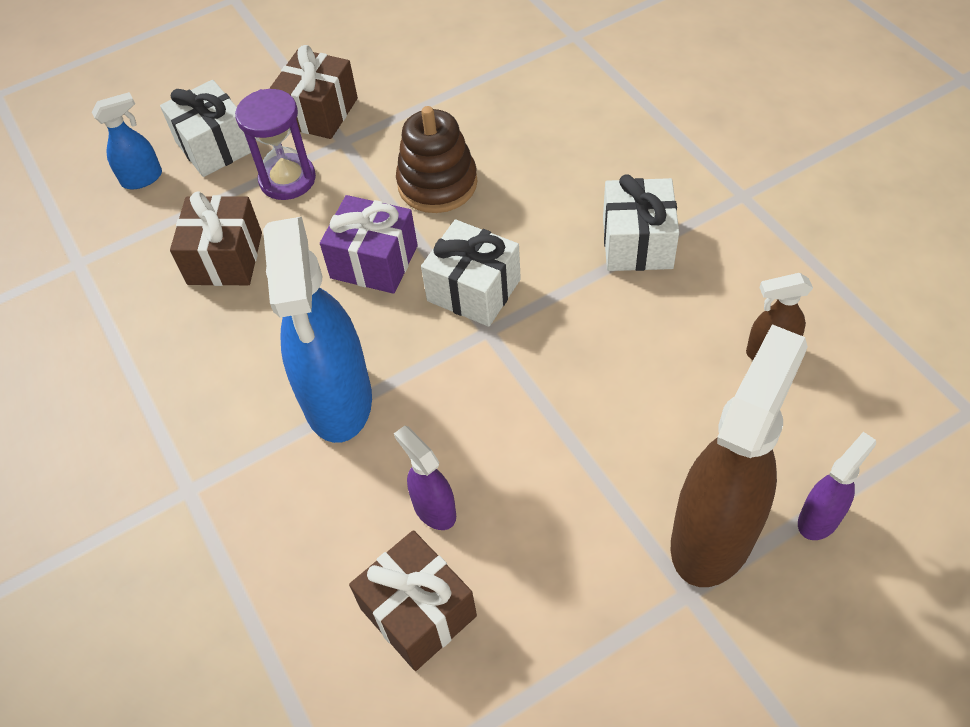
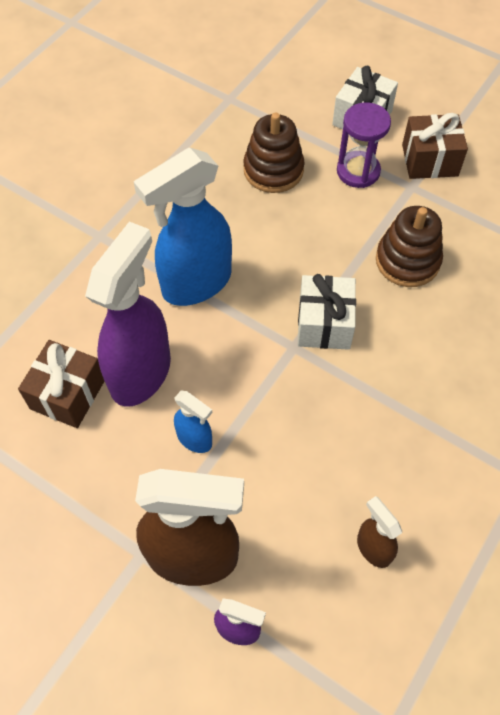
camera: 60 degrees right, 5 degrees up
blue spray bottle [92,92,162,189] -> blue spray bottle moved to [174,391,212,453]
brown gift [170,191,262,286] -> brown stacking toy [244,112,304,193]
purple gift [320,195,418,294] -> none
purple spray bottle [394,426,456,530] -> purple spray bottle [85,222,171,407], size x2.12
white gift [603,174,679,271] -> none

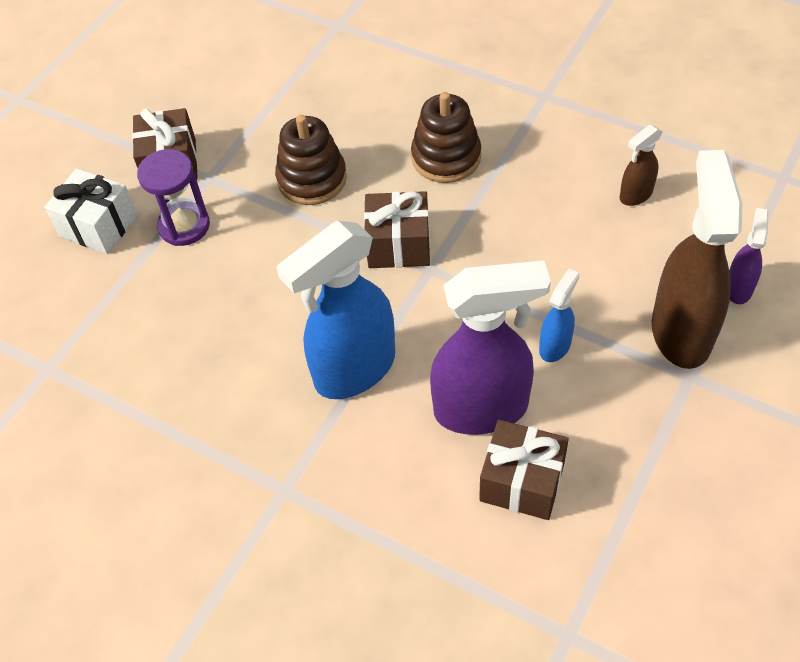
camera: 90 degrees left, 5 degrees down
purple spray bottle [85,222,171,407] -> purple spray bottle turned 150 degrees clockwise [430,261,551,435]
blue spray bottle [134,148,232,306] -> blue spray bottle turned 90 degrees clockwise [276,220,395,399]
brown stacking toy [244,112,304,193] -> brown stacking toy moved to [411,92,481,183]
white gift [298,274,356,350] -> brown gift [364,191,430,268]

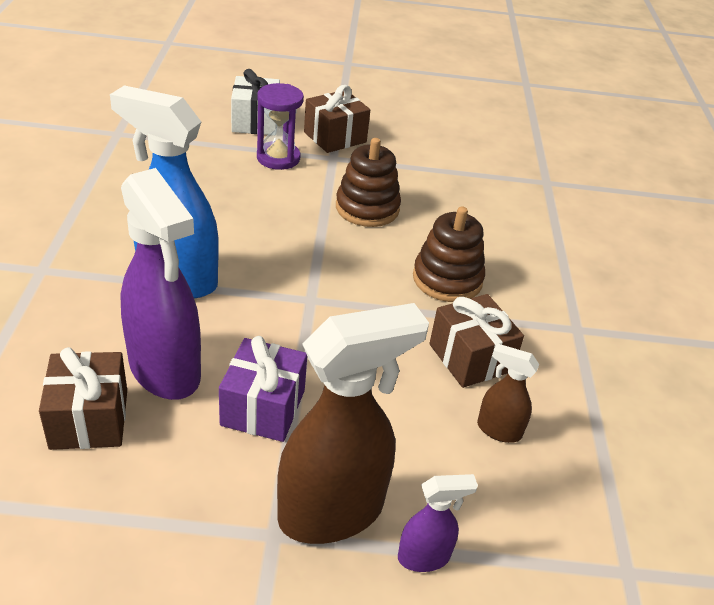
camera: 55 degrees right, 15 degrees down
brown gift [364,191,430,268] -> brown gift moved to [429,294,524,388]
blue spray bottle [539,269,579,362] -> purple gift [219,336,307,442]

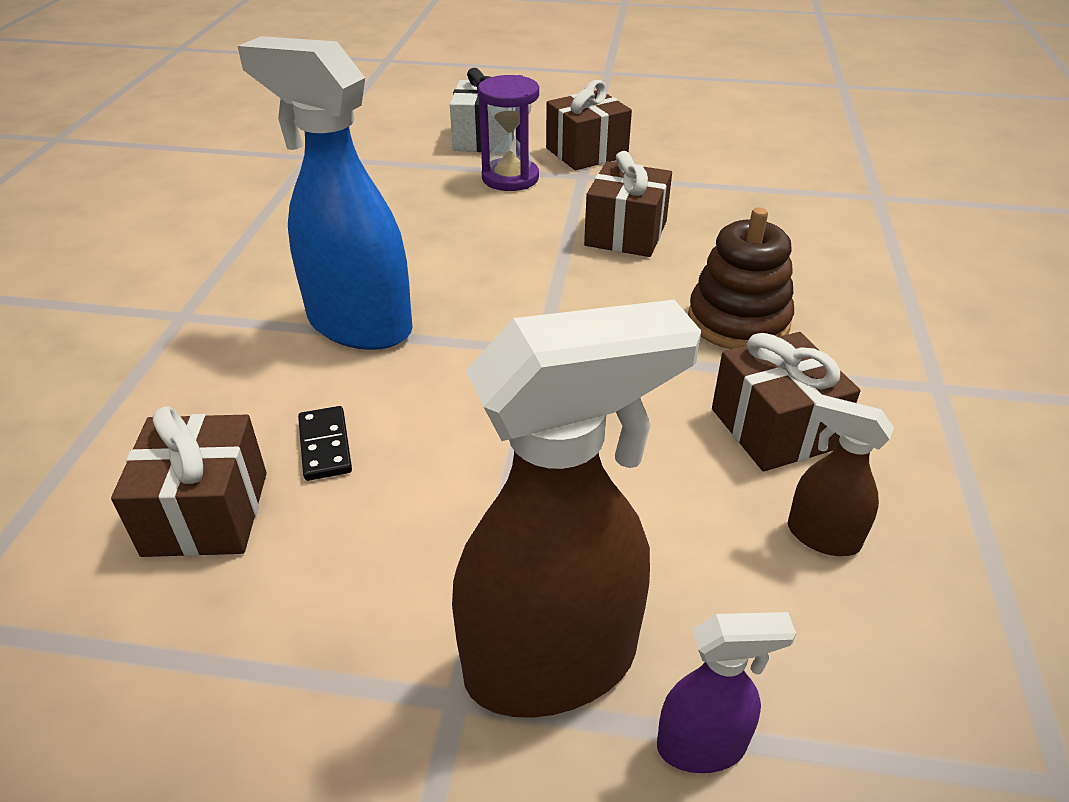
camera: 10 degrees right, 0 degrees up
purple spray bottle [121,168,201,400] -> black domino [298,406,352,481]
purple gift [219,336,307,442] -> none
brown stacking toy [336,138,401,227] -> brown gift [584,151,672,257]

